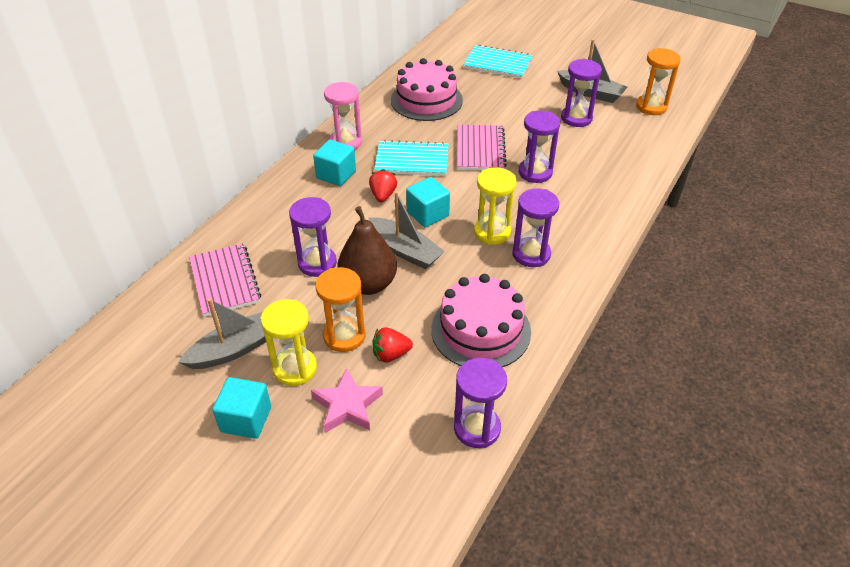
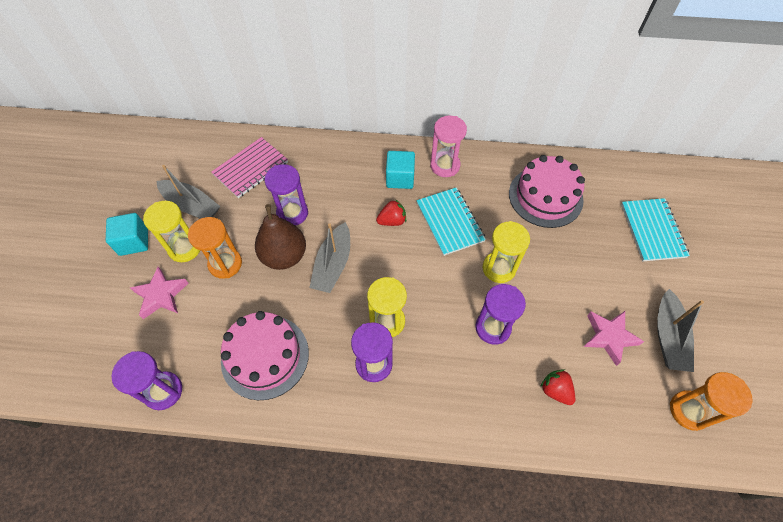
camera: 65 degrees right, 15 degrees up
red strawberry [372,327,413,363] -> red strawberry moved to [540,369,575,405]
turquoise cube [406,177,450,227] -> none
pink notebook [457,125,507,170] -> yellow hourglass [483,221,530,283]
purple hourglass [561,59,602,127] -> pink star [584,311,644,366]

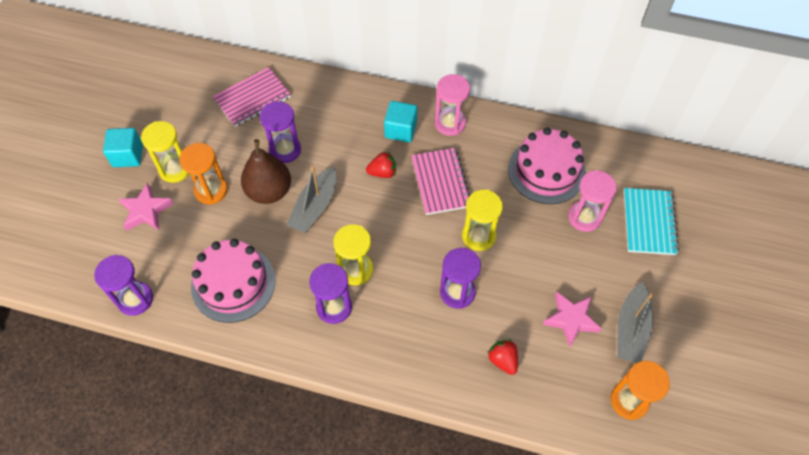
camera: 10 degrees right, 0 degrees up
grey boat [156,165,220,219] -> none
turquoise notebook [416,187,486,256] -> pink notebook [411,148,471,215]
none -> pink hourglass [568,170,616,232]

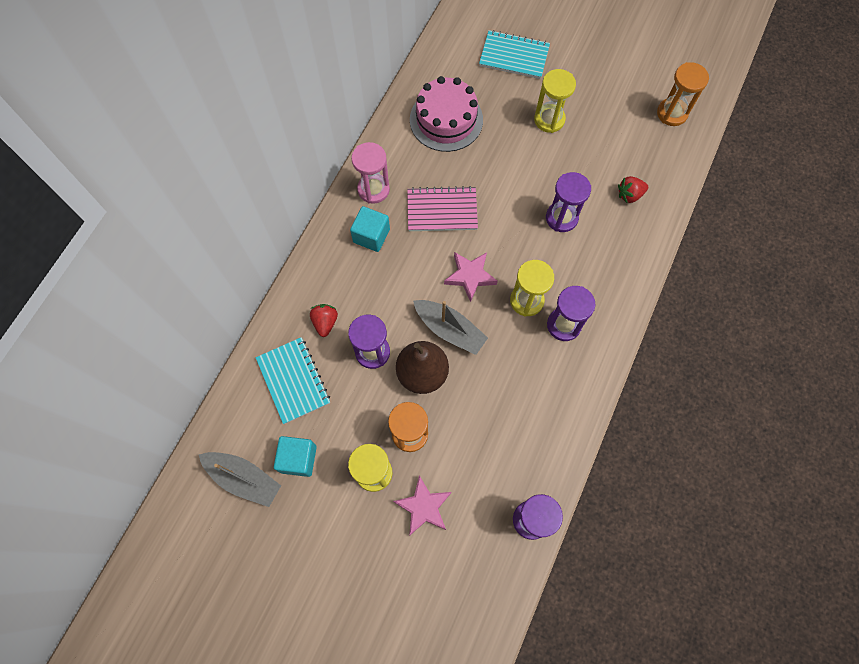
camera: 80 degrees left, 10 degrees up
turquoise cube [103,128,143,167] -> turquoise cube moved to [274,436,317,477]
pink cake [191,239,275,323] -> none
pink notebook [213,67,291,127] -> turquoise notebook [256,337,330,424]
red strawberry [366,152,396,178] -> red strawberry moved to [310,304,338,337]
yellow hourglass [462,189,503,251] -> yellow hourglass moved to [534,69,576,133]
pink star [542,292,602,347] -> pink star moved to [444,252,498,302]
pink hourglass [568,170,616,232] -> none
grey boat [617,282,654,363] -> grey boat moved to [199,452,281,507]

